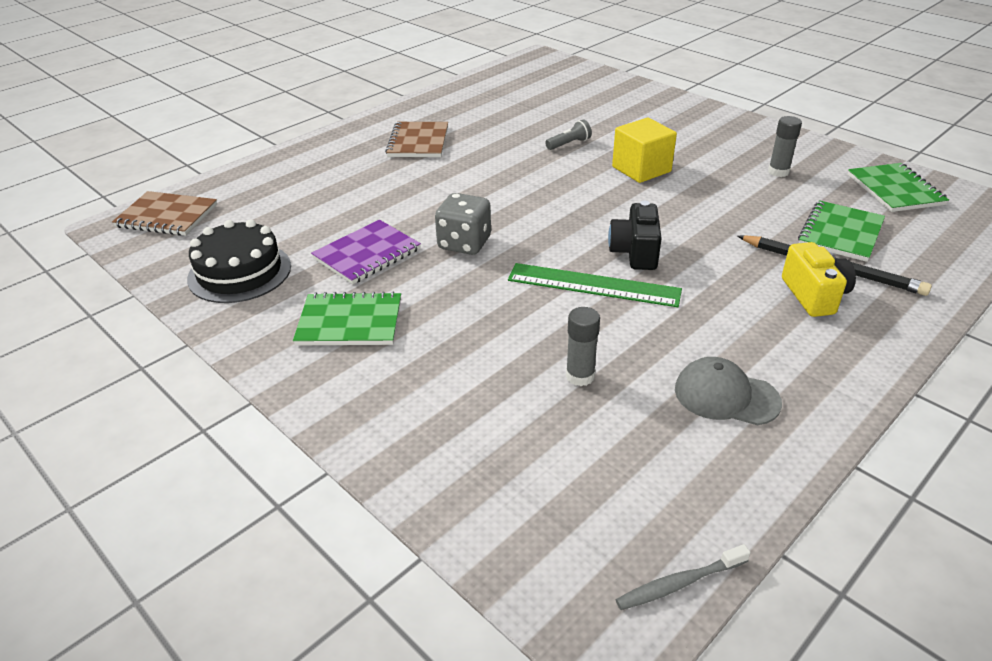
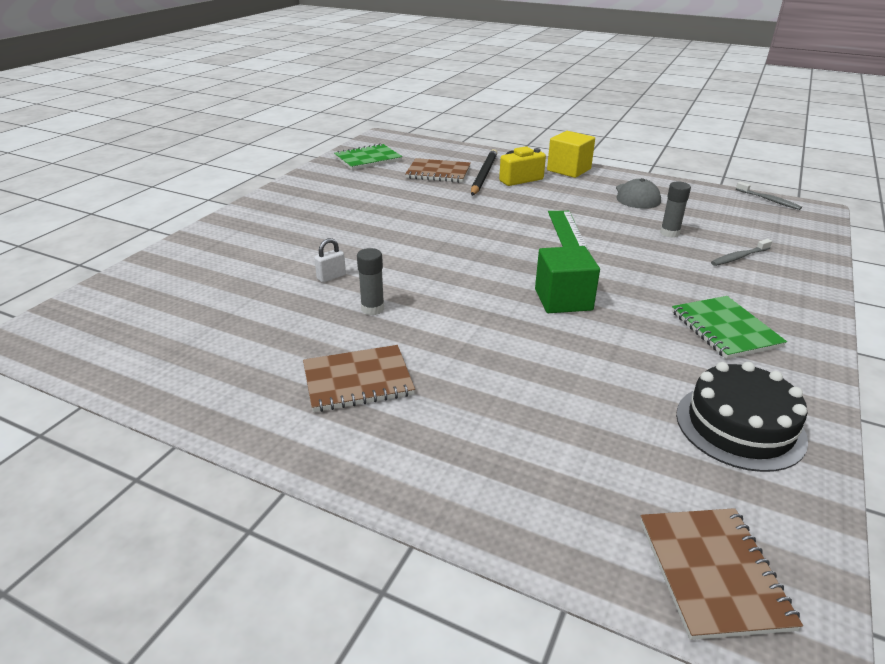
camera: 110 degrees left, 5 degrees down
purple notebook [311,220,421,285] -> none
grey dice [435,193,491,255] -> green cube [535,246,600,313]
grey flashlight [545,119,592,150] -> white padlock [314,238,346,283]
black camera [608,201,662,270] -> none
yellow cube [612,118,677,183] -> yellow cube moved to [547,131,595,178]
grey glue stick [768,116,802,177] -> grey glue stick moved to [357,248,384,315]
green notebook [798,200,885,262] -> brown notebook [405,158,471,183]
none -> grey toothbrush [711,239,772,266]

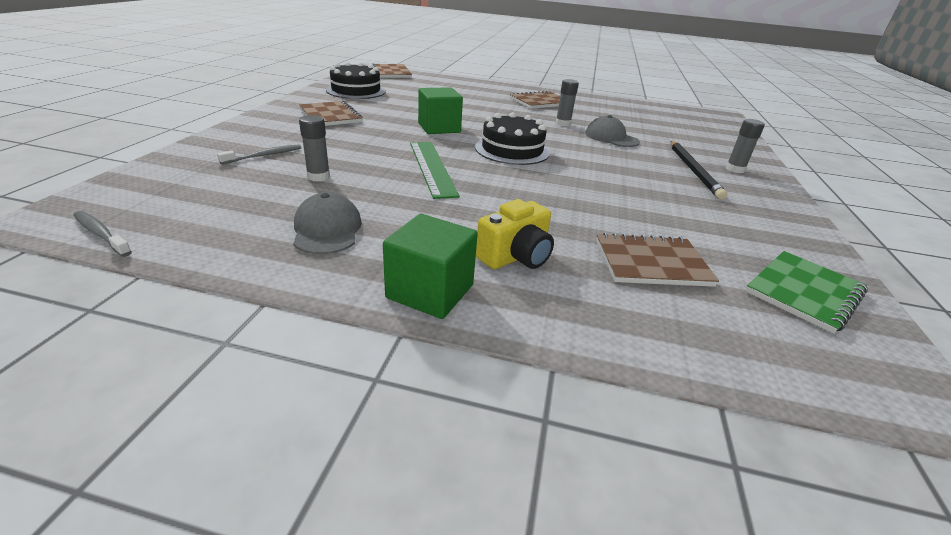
camera: 165 degrees right, 0 degrees up
white padlock [314,238,346,283] -> grey cap [585,115,640,147]
black pencil [471,149,497,196] -> black pencil moved to [671,141,727,200]
yellow cube [547,131,595,178] -> green cube [383,214,478,319]
green notebook [672,296,787,359] -> brown notebook [299,101,363,126]
none -> black cake [475,112,550,165]
none -> grey glue stick [725,119,765,173]

